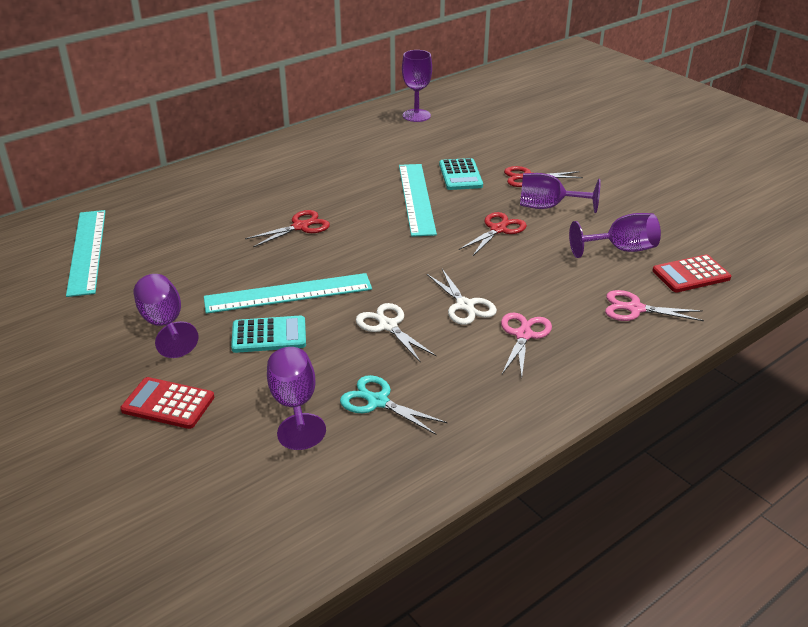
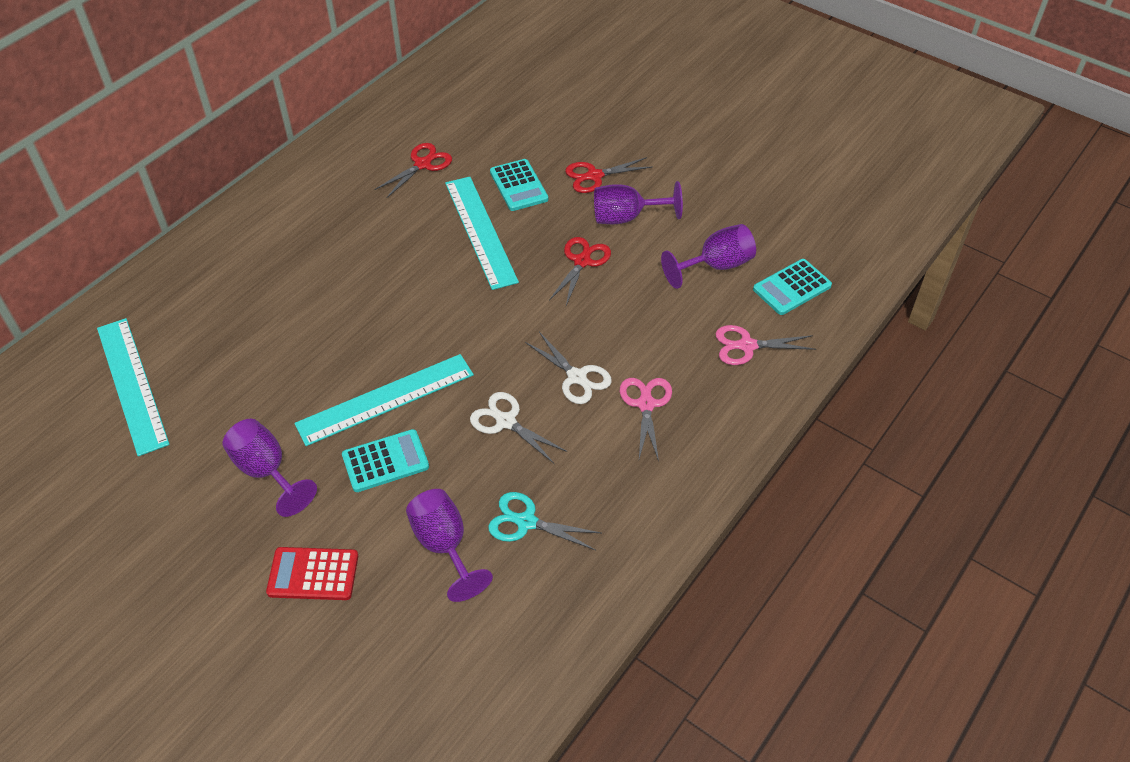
camera: 15 degrees left, 15 degrees up
red scissors [245,210,330,247] -> red scissors moved to [375,143,452,198]
purple goblet [402,50,432,122] -> none
red calculator [652,254,731,292] -> turquoise calculator [753,259,832,315]

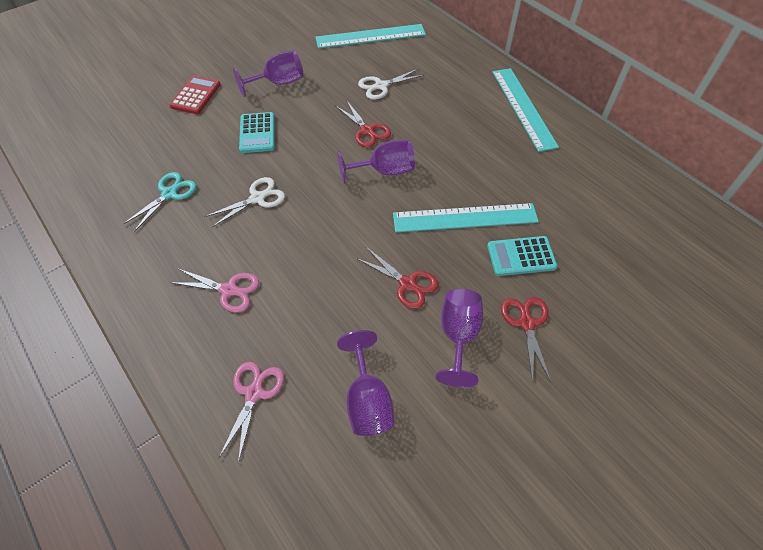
camera: 105 degrees right, 5 degrees up
turquoise ruler [294,354,474,446] -> turquoise ruler moved to [492,68,559,152]
red scissors [375,143,452,198] -> red scissors moved to [336,100,391,147]
purple goblet [406,489,493,602] -> purple goblet moved to [337,140,415,184]
white scissors [525,332,612,404] -> white scissors moved to [358,69,424,100]
turquoise calculator [753,259,832,315] -> none

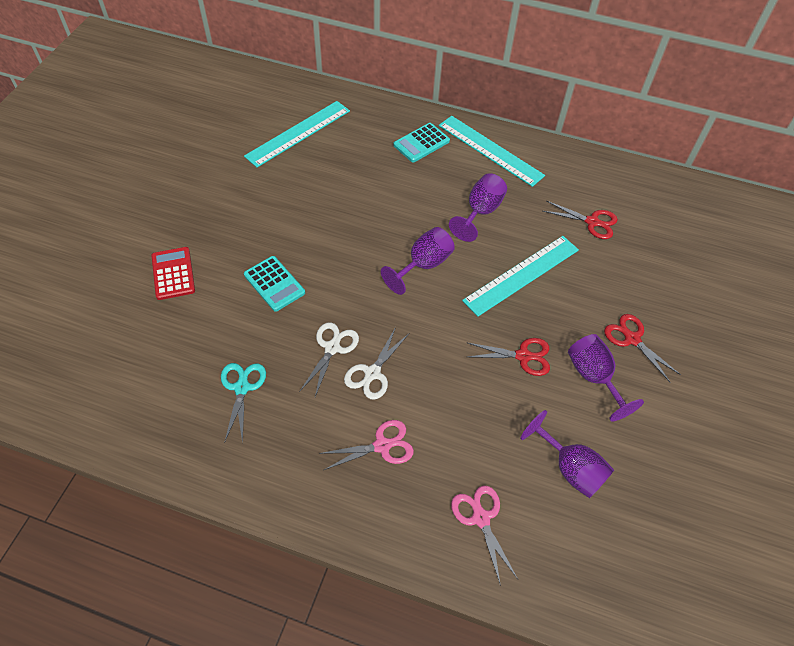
camera: 35 degrees left, 0 degrees up
purple goblet [233,50,303,97] -> purple goblet moved to [449,173,507,242]
red scissors [336,100,391,147] -> red scissors moved to [543,201,618,239]
white scissors [358,69,424,100] -> white scissors moved to [344,327,409,400]
turquoise calculator [487,236,558,276] -> turquoise calculator moved to [394,123,450,162]

